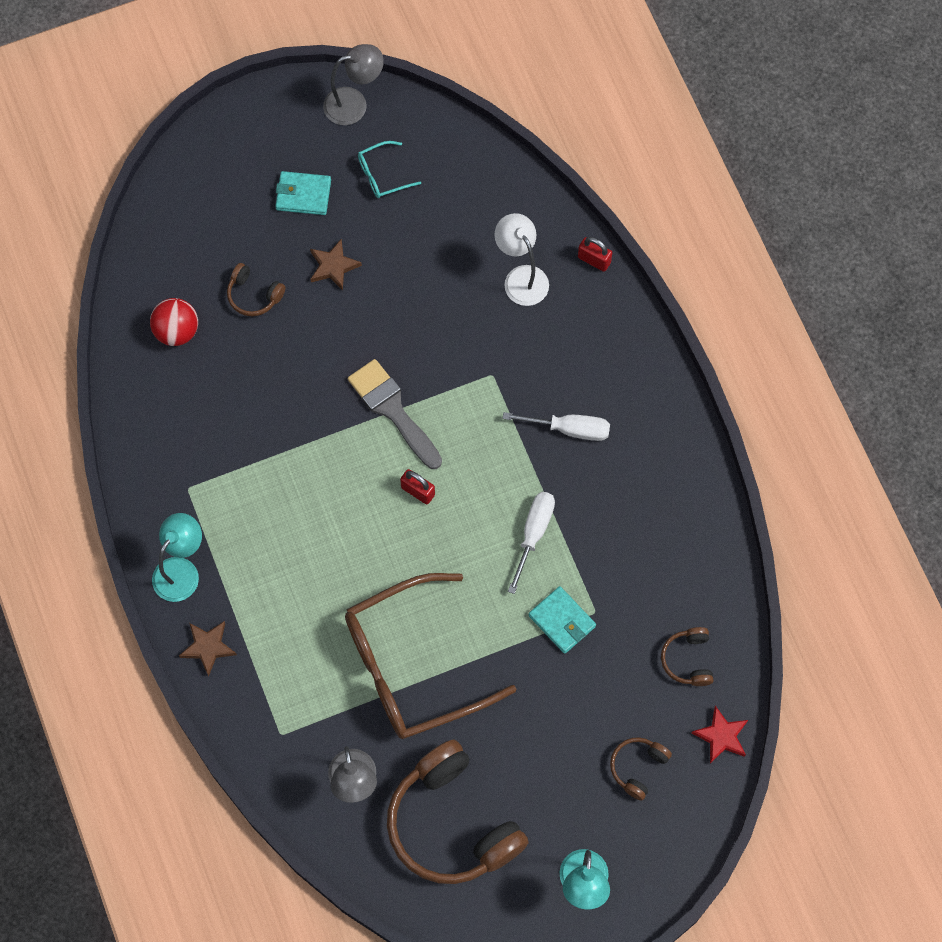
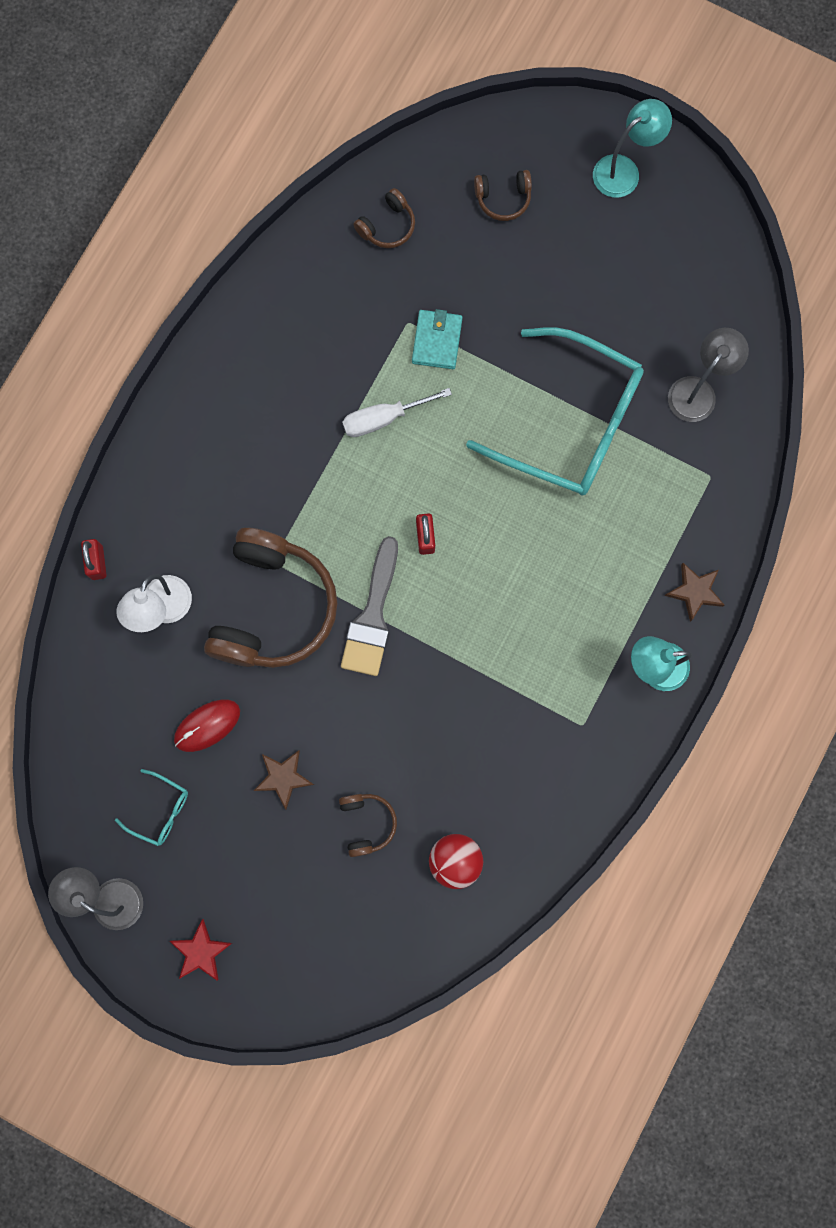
camera: 130 degrees left, 10 degrees up
turquoise wallet [275,171,331,215] -> none
brown glasses [345,573,516,739] -> turquoise glasses [466,328,644,495]
brown headphones [387,740,529,884] -> brown headphones moved to [204,528,338,668]
white screwdriver [502,412,610,441] -> none
red star [692,706,748,763] -> red star moved to [170,919,232,980]
none -> red mouse [174,699,240,752]

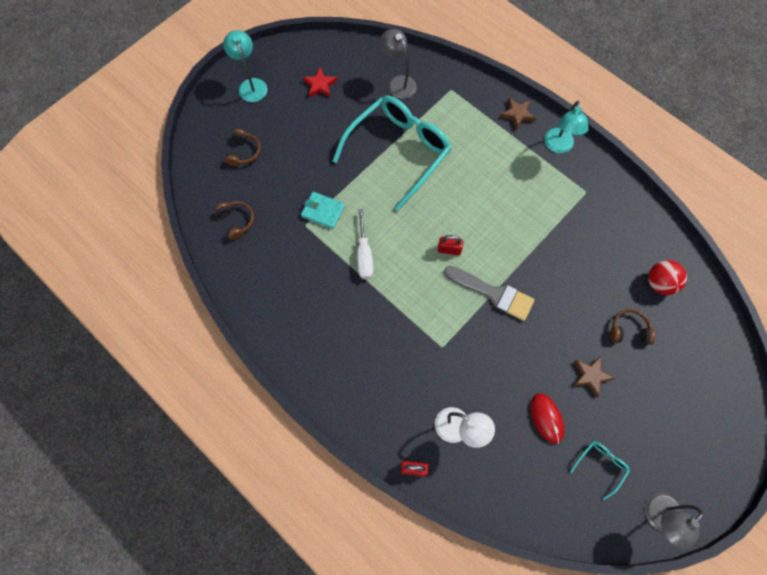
camera: 75 degrees left, 10 degrees down
red star [170,919,232,980] -> red star moved to [303,67,338,98]
brown headphones [204,528,338,668] -> none

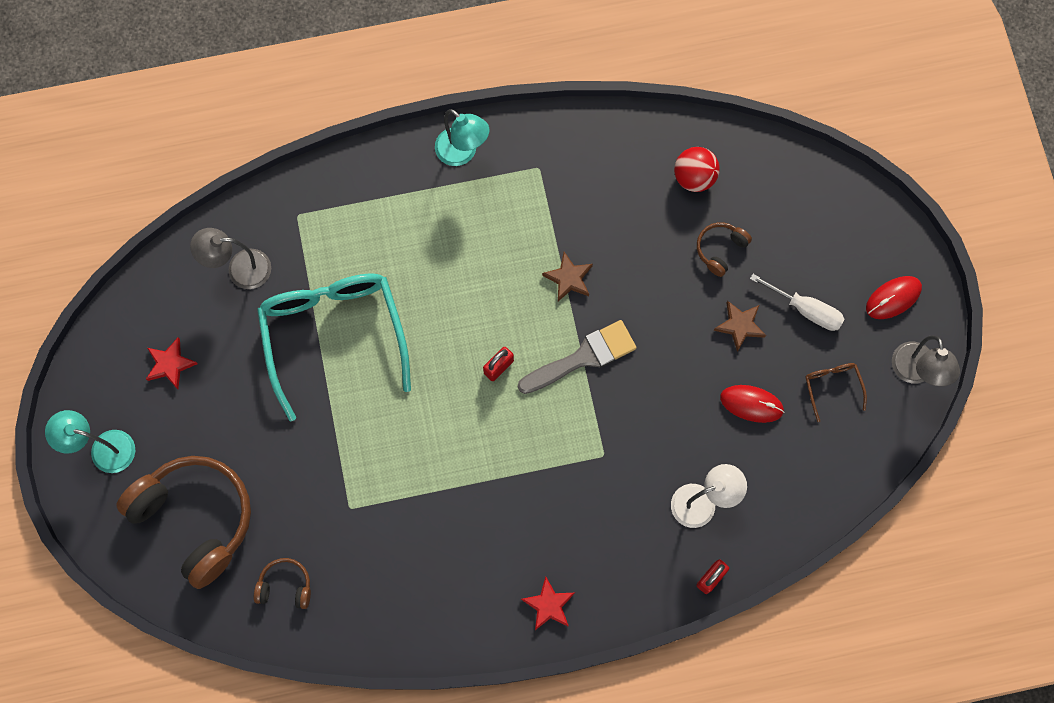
camera: 55 degrees left, 5 degrees up
brown headphones [225,129,261,166] -> brown headphones [116,456,251,589], size x2.24
turquoise wallet [301,192,345,229] -> none
white screwdriver [357,209,373,280] -> white screwdriver moved to [750,274,844,331]
brown star [500,98,536,130] -> brown star moved to [542,252,593,301]
turquoise glasses [570,441,630,500] -> brown glasses [805,363,867,422]
none -> red star [521,576,575,630]
none -> red mouse [866,276,922,319]

